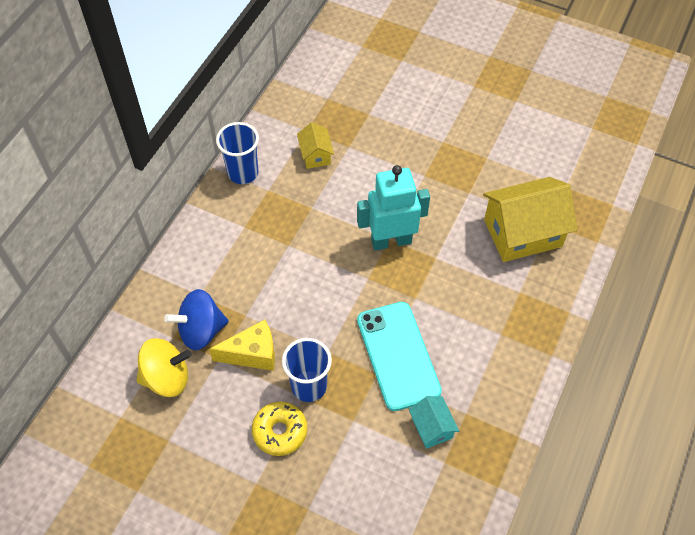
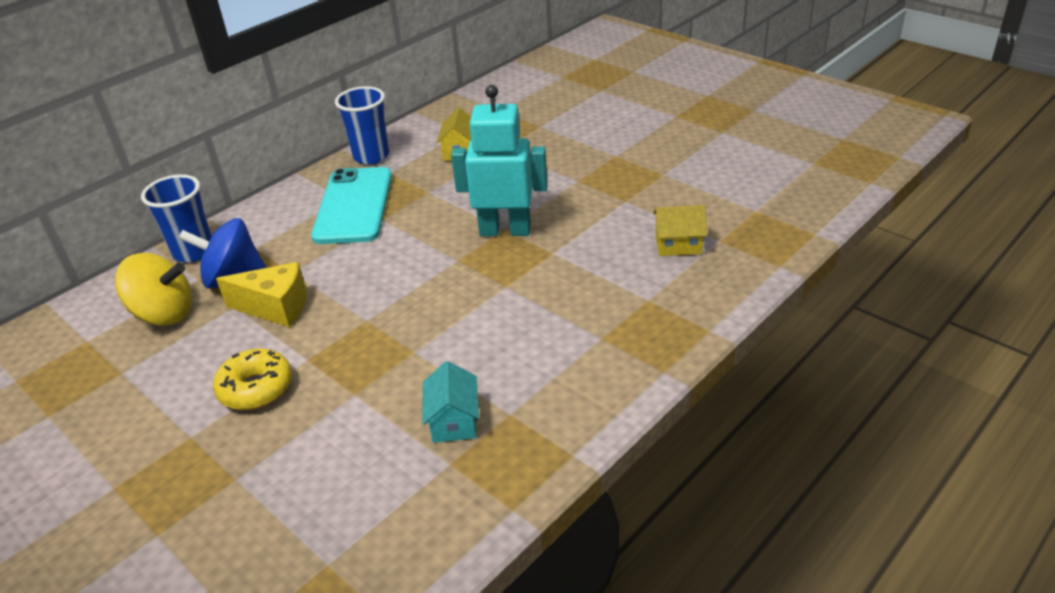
camera: 20 degrees right, 20 degrees down
blue cup [282,338,332,402] -> blue cup moved to [141,174,212,263]
turquoise phone [357,302,442,411] -> turquoise phone moved to [311,167,392,244]
yellow house [483,177,577,262] -> yellow house [653,205,707,256], size x0.49

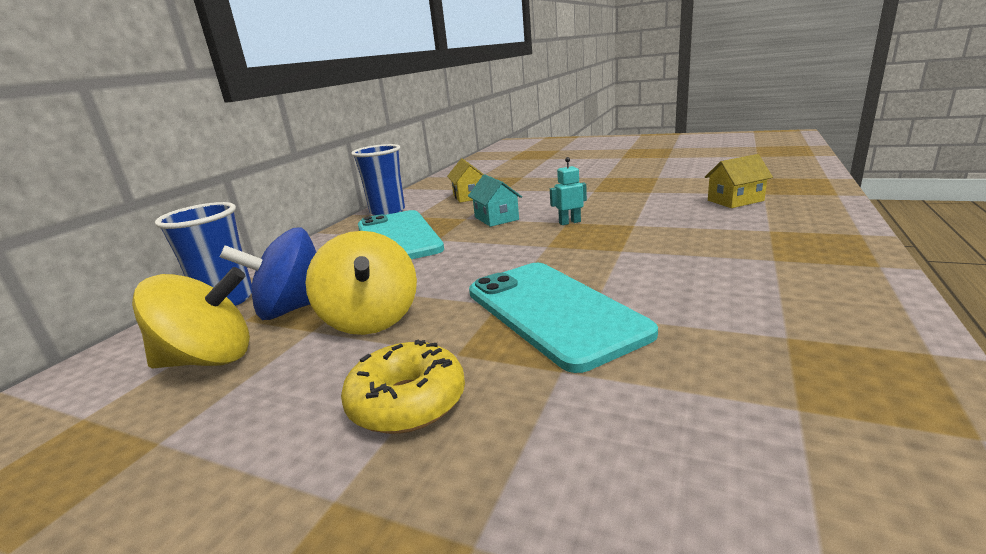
camera: 20 degrees left, 15 degrees down
yellow cheese [216,262,307,327] -> yellow spinning top [305,231,417,335]
turquoise house [422,361,479,443] -> turquoise house moved to [468,174,522,227]
turquoise robot [451,85,548,236] -> turquoise robot [550,157,587,225], size x0.41
none -> turquoise phone [469,263,658,373]

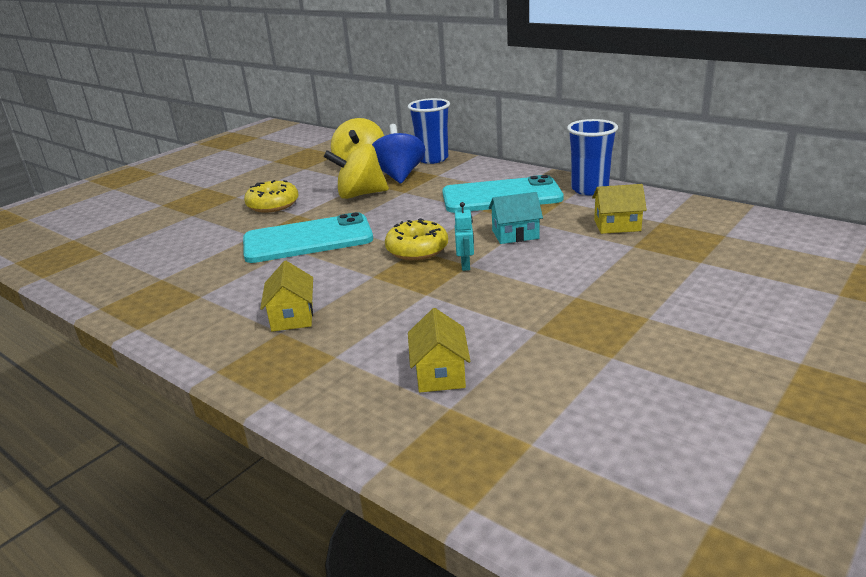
camera: 105 degrees right, 5 degrees up
none -> yellow house [260,261,313,332]
none -> yellow donut [385,218,448,260]

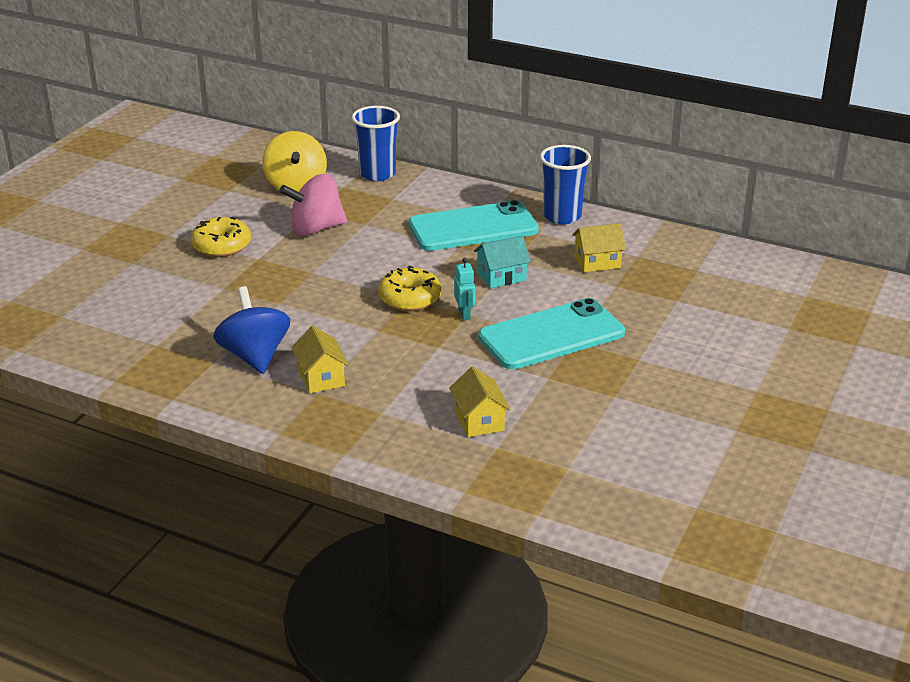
camera: 15 degrees left, 5 degrees up
turquoise phone [243,212,373,263] -> turquoise phone moved to [478,298,625,370]
yellow spinning top [324,144,389,199] -> pink spinning top [280,174,347,236]
blue spinning top [372,124,425,183] -> blue spinning top moved to [213,286,290,374]

